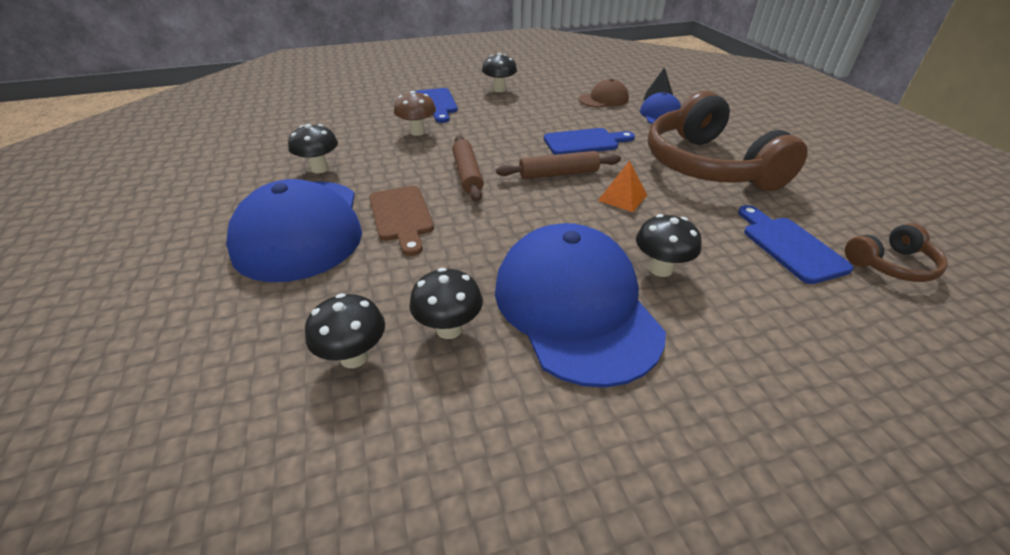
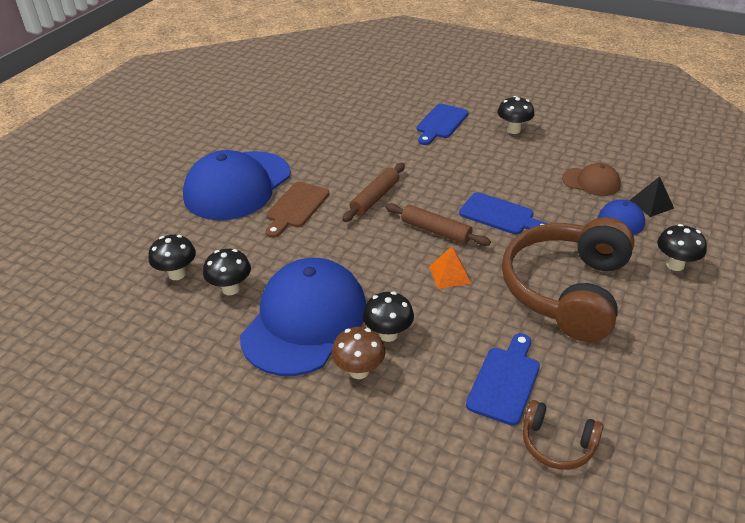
camera: 45 degrees right, 0 degrees up
black mushroom [288,124,338,173] -> black mushroom moved to [657,224,707,271]
brown mushroom [394,91,436,136] -> brown mushroom moved to [332,327,385,379]

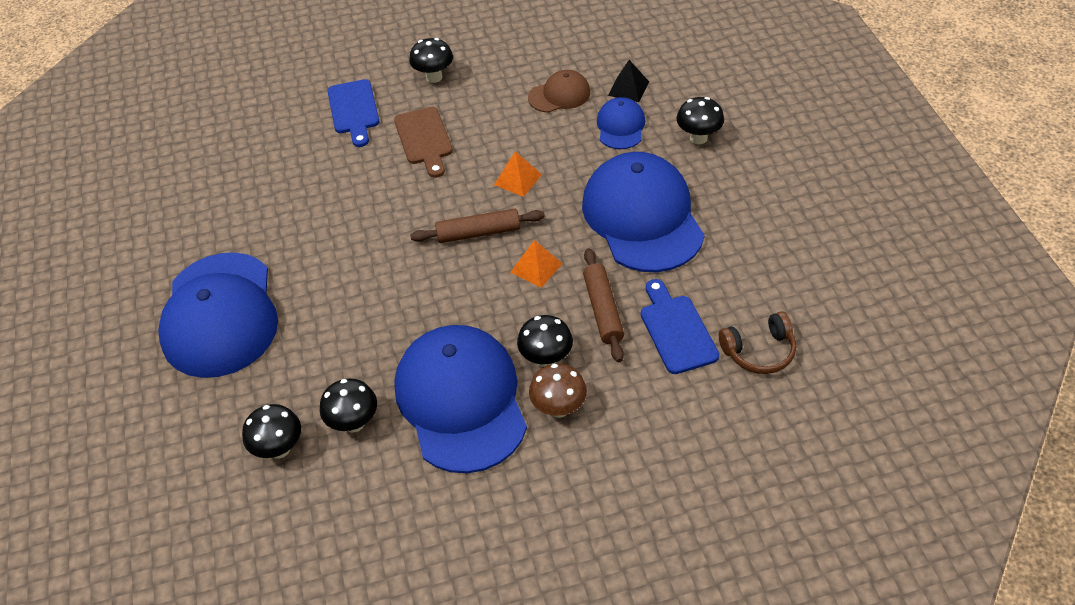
camera: 40 degrees left, 10 degrees up
brown cutting board [266,182,329,238] -> brown cutting board moved to [394,107,453,178]
brown rolling pin [342,163,405,222] -> brown rolling pin moved to [583,248,624,362]
blue cutting board [459,192,548,234] -> orange pyramid [494,151,542,197]
brown headphones [502,217,635,342] -> blue cap [582,152,705,272]

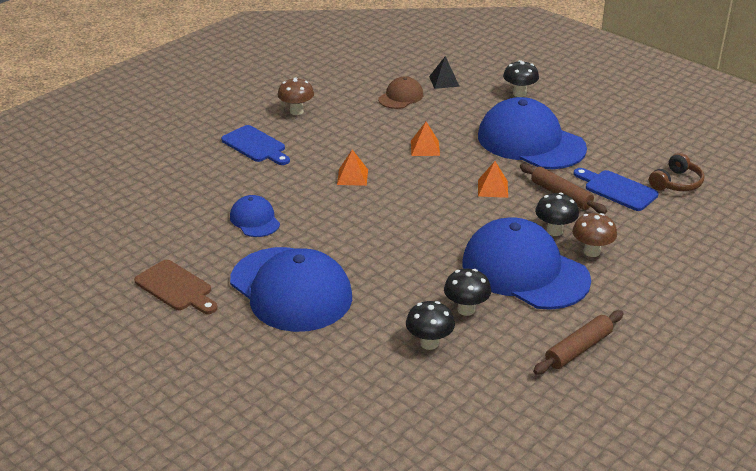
camera: 35 degrees left, 15 degrees down
brown cutting board [394,107,453,178] -> brown cutting board moved to [134,260,218,314]
black mushroom [409,38,453,83] -> brown mushroom [278,77,314,115]
brown rolling pin [410,208,545,243] -> brown rolling pin moved to [533,310,624,375]
blue cap [597,97,645,149] -> blue cap moved to [230,195,280,237]
none -> orange pyramid [337,150,368,186]

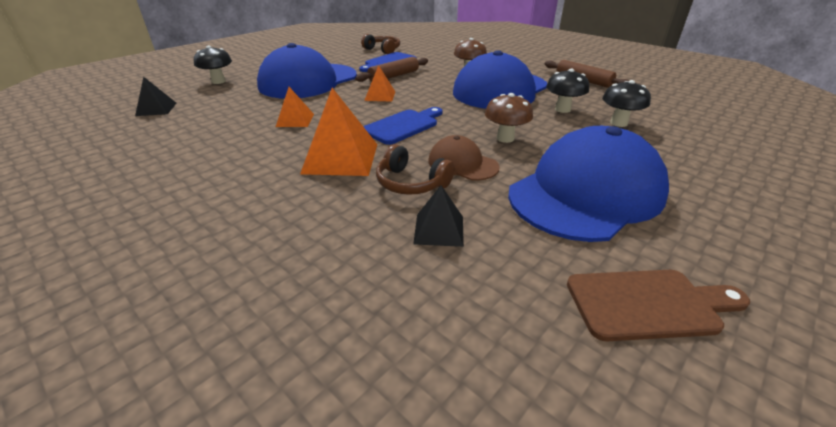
camera: 90 degrees left, 0 degrees up
brown cutting board [134,260,218,314] -> brown cutting board turned 45 degrees clockwise [567,270,750,341]
blue cutting board [221,125,290,165] -> blue cutting board moved to [363,107,443,145]
blue cap [230,195,280,237] -> black pyramid [414,185,464,247]
brown mushroom [278,77,314,115] -> brown mushroom moved to [485,93,533,143]
orange pyramid [337,150,368,186] -> orange pyramid [300,88,377,176], size x1.75
brown cap [378,76,423,109] -> brown cap moved to [428,135,500,181]
black mushroom [535,192,579,236] -> none
none -> brown headphones [376,144,454,195]

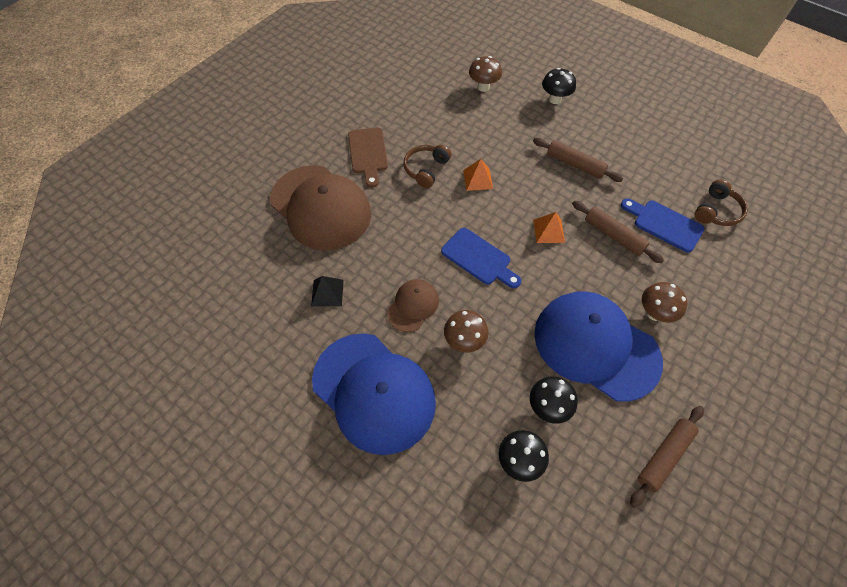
camera: 85 degrees right, 25 degrees up
black pyramid [135,77,177,116] -> brown mushroom [469,56,502,92]
blue cap [257,43,357,99] -> brown rolling pin [533,138,624,182]
orange pyramid [300,88,377,176] -> none
brown headphones [376,144,454,195] -> brown headphones moved to [403,145,452,188]
brown cutting board [567,270,750,341] -> brown cutting board moved to [348,128,388,188]
none -> brown cap [270,165,371,251]

